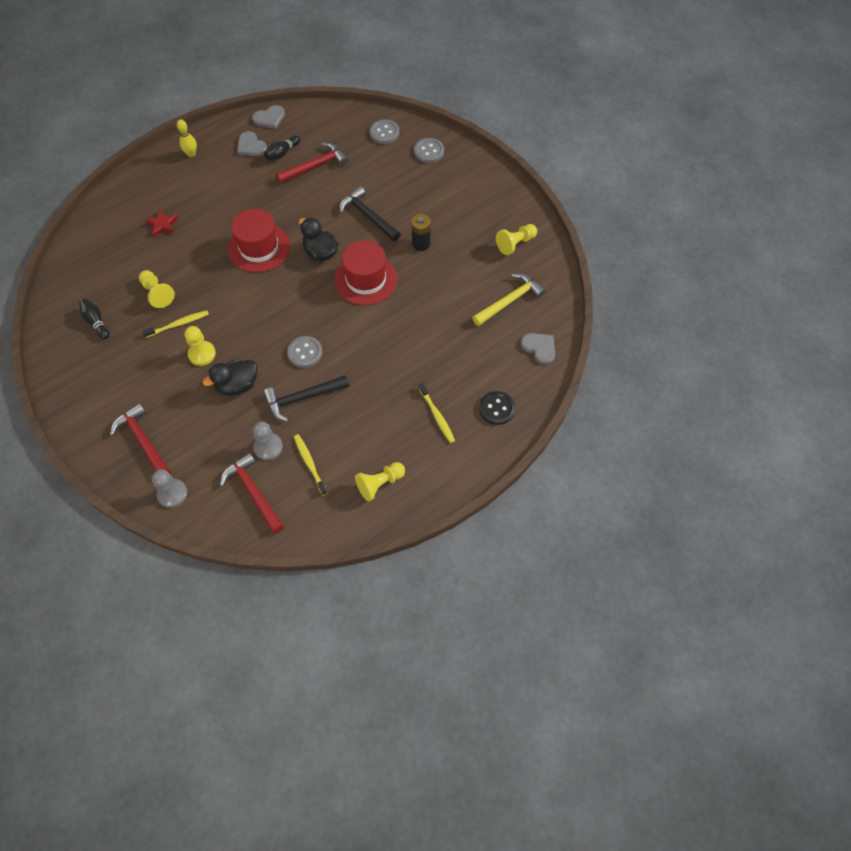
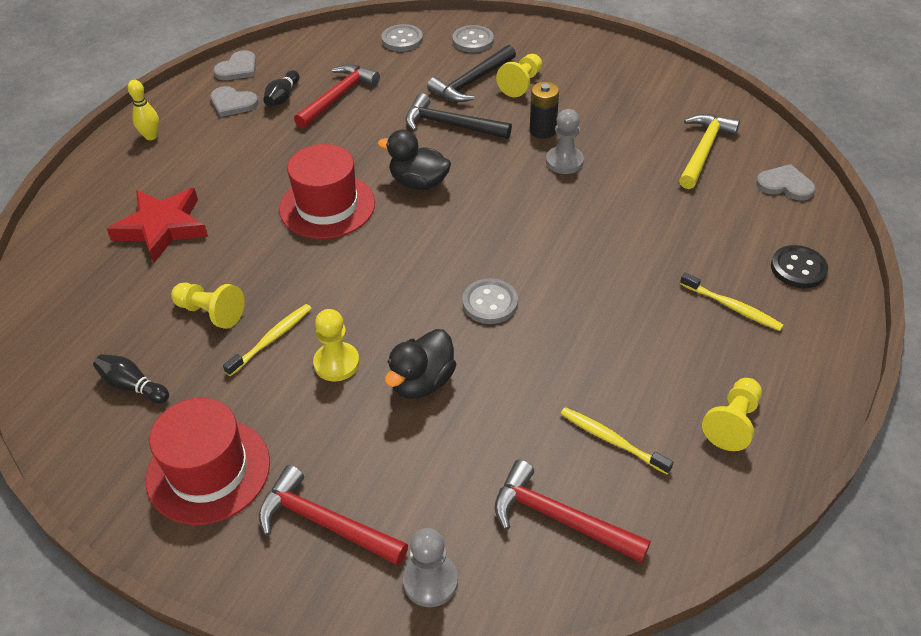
camera: 25 degrees left, 15 degrees down
red star [145,209,179,237] -> red star [107,188,208,263], size x1.88
grey pawn [253,422,283,461] -> grey pawn moved to [546,109,584,174]
black hammer [263,375,349,421] -> black hammer moved to [427,45,516,102]
red hat [334,240,398,305] -> red hat moved to [146,398,270,525]
yellow pawn [496,224,537,255] -> yellow pawn moved to [496,54,542,97]

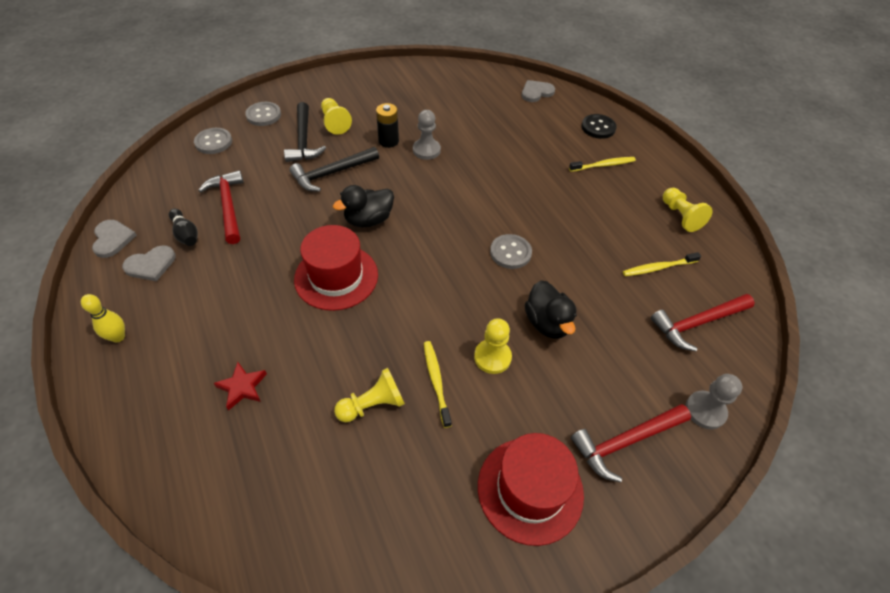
camera: 55 degrees left, 5 degrees up
black bowling pin [93,354,169,404] -> none
red star [107,188,208,263] -> red star [214,362,267,410], size x0.53
yellow hammer [679,114,740,189] -> none

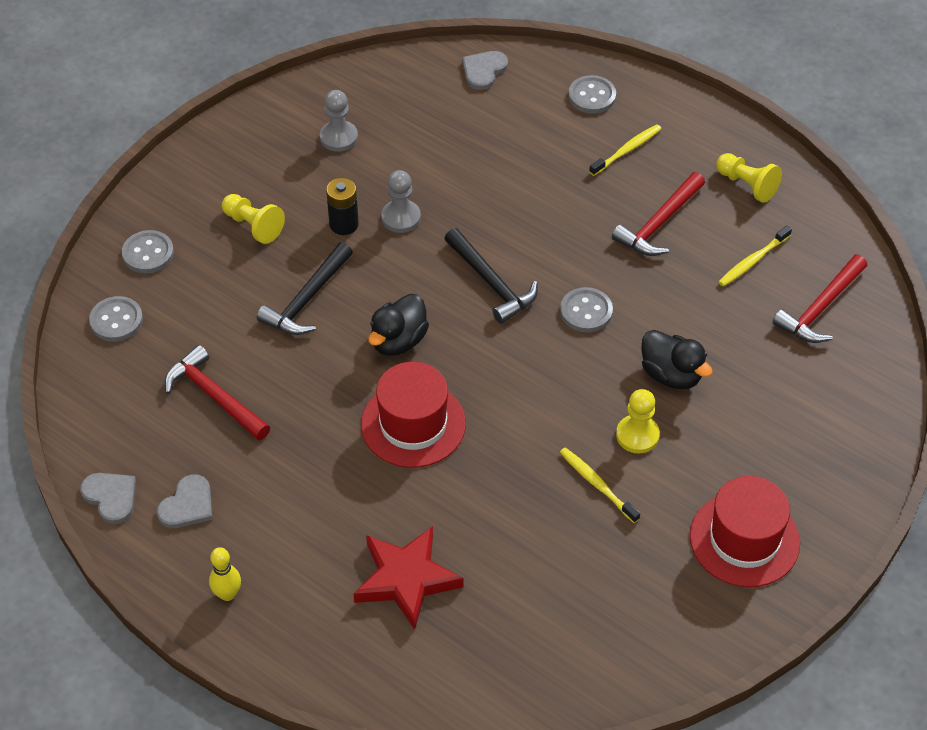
camera: 25 degrees left, 0 degrees up
black bowling pin [169,209,198,246] -> none
red star [214,362,267,410] -> red star [354,526,464,630], size x1.88
black hammer [284,102,326,162] -> black hammer moved to [444,228,538,324]
yellow pawn [334,368,405,422] -> none
red hammer [571,404,691,482] -> red hammer moved to [612,172,705,256]
black button [582,114,617,139] -> grey button [568,75,616,114]
grey pawn [686,374,742,429] -> grey pawn moved to [320,90,358,152]

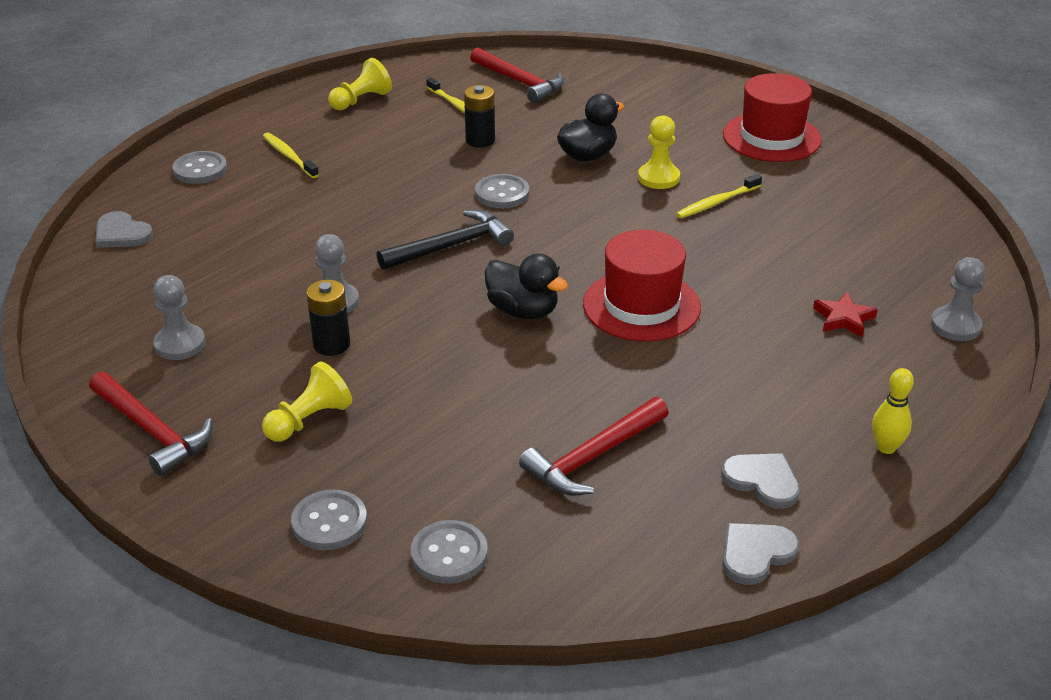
camera: 85 degrees left, 15 degrees down
black hammer [257,242,353,335] -> none
red star [354,526,464,630] -> red star [813,292,878,337], size x0.53
red hammer [612,172,705,256] -> red hammer moved to [89,371,212,476]
none -> black battery [464,85,495,148]
none -> grey pawn [931,257,985,341]

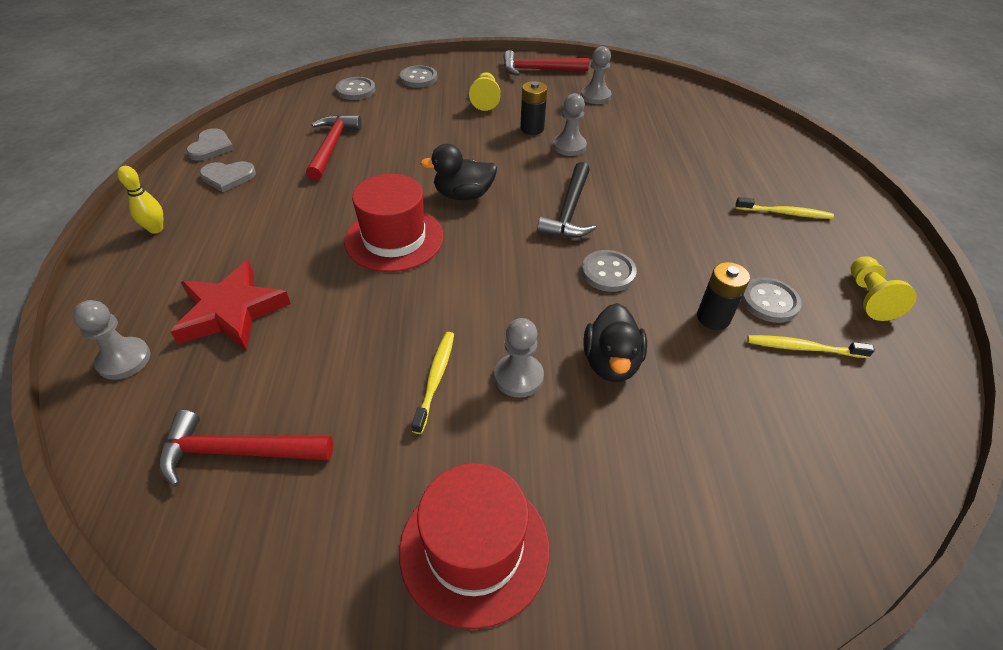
camera: 135 degrees right, 10 degrees up
grey heart [95,211,153,248] -> none
grey button [172,151,227,184] -> grey button moved to [741,277,802,323]
red hammer [470,47,564,103] -> red hammer moved to [159,410,333,487]
yellow pawn [638,115,680,189] -> grey pawn [494,318,544,397]
red star [813,292,878,337] -> red star [170,260,291,351], size x1.88

